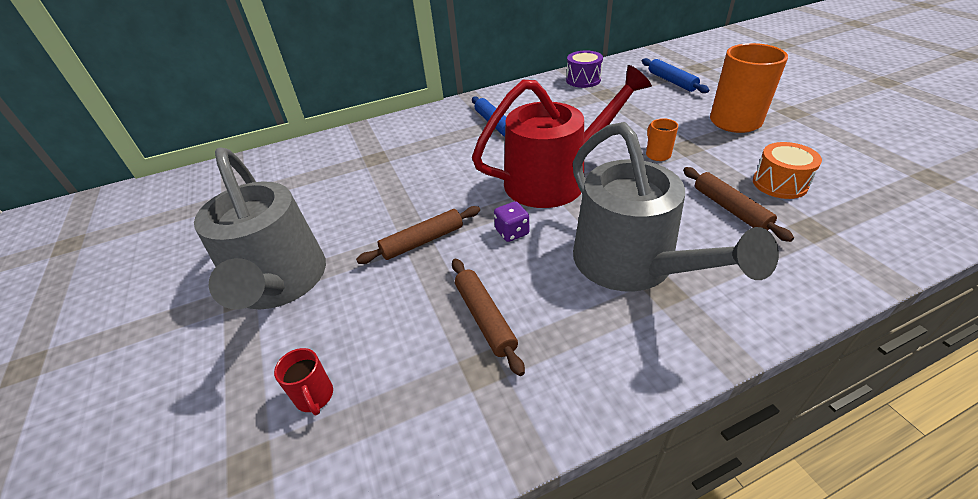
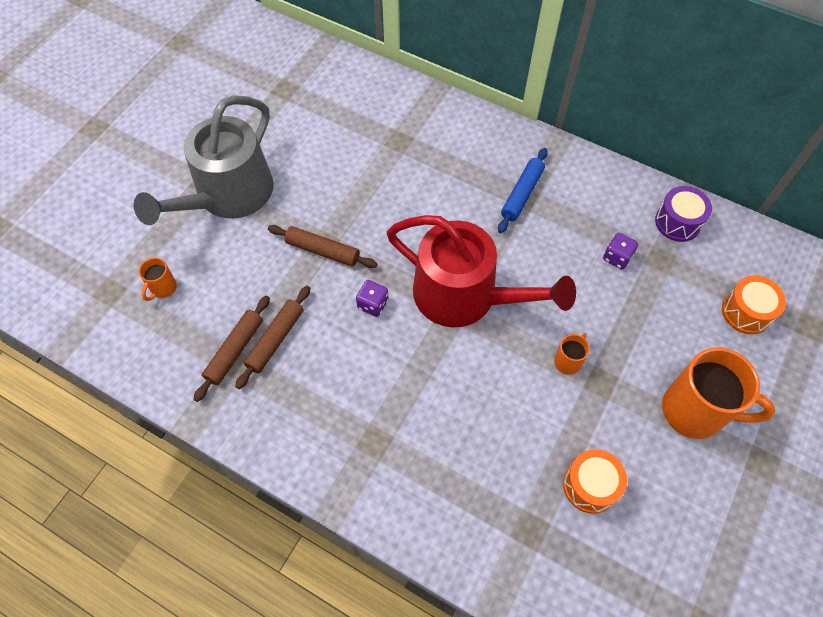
camera: 50 degrees right, 20 degrees up
red mug [274,348,333,415] -> orange mug [139,258,177,301]
grey watering can [573,122,779,292] -> none
blue rolling pin [642,58,709,93] -> orange drum [722,276,786,334]
brown rolling pin [683,167,794,242] -> brown rolling pin moved to [193,296,270,402]
none -> purple dice [603,233,638,269]

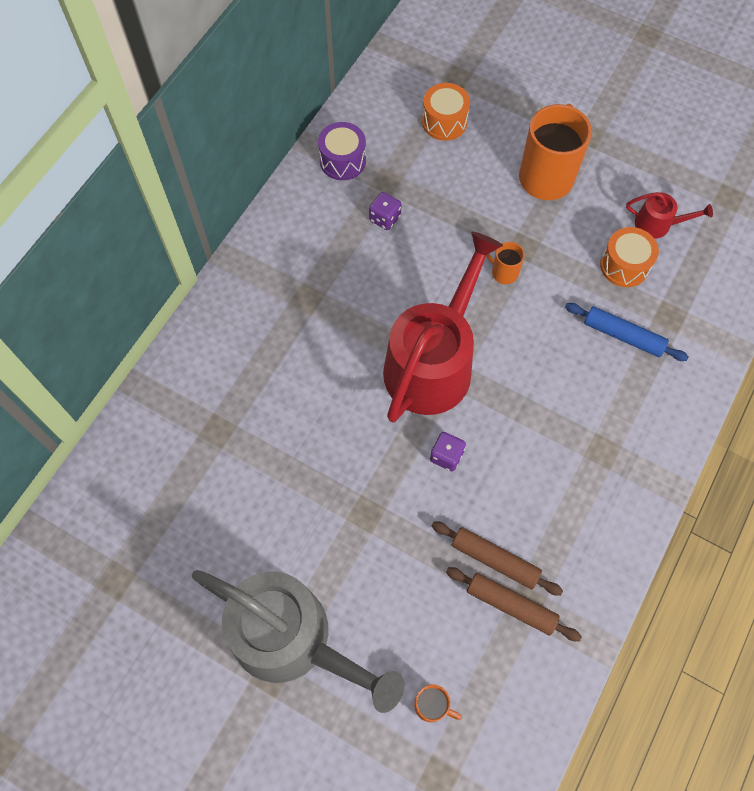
camera: 90 degrees left, 5 degrees up
brown rolling pin [268,225,377,268] -> none
blue rolling pin [498,148,548,233] -> blue rolling pin moved to [565,303,689,361]
none -> red watering can [626,192,713,239]

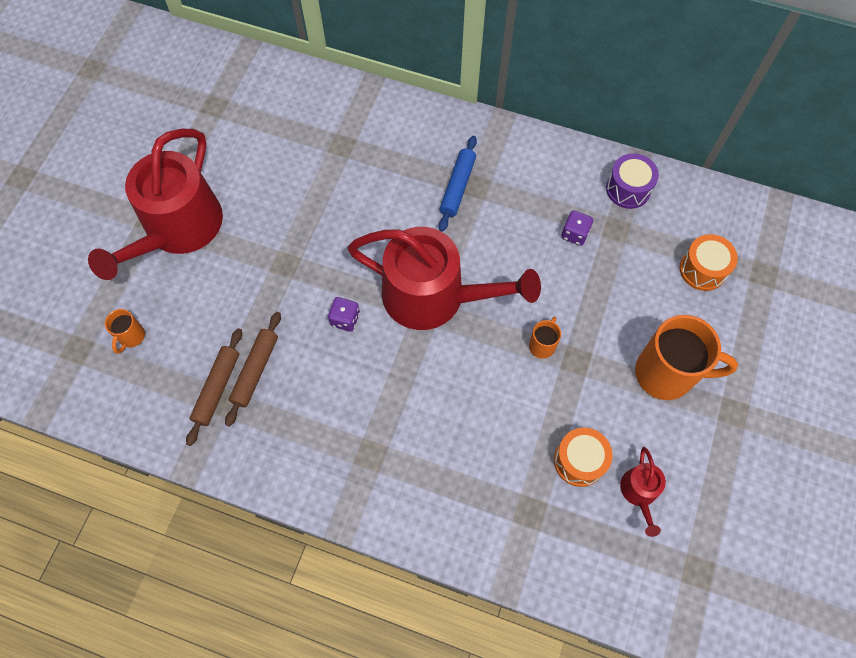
camera: 80 degrees right, 0 degrees up
grey watering can [192,570,404,713] -> red watering can [88,129,223,280]
blue rolling pin [565,303,689,361] -> blue rolling pin moved to [439,136,477,232]

